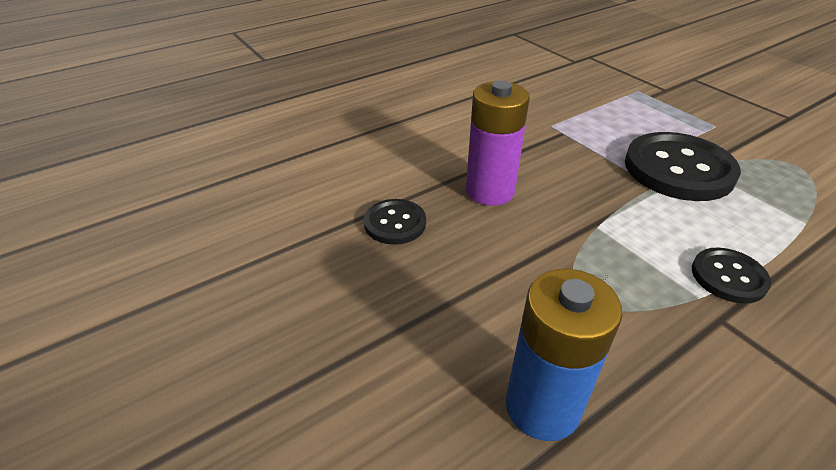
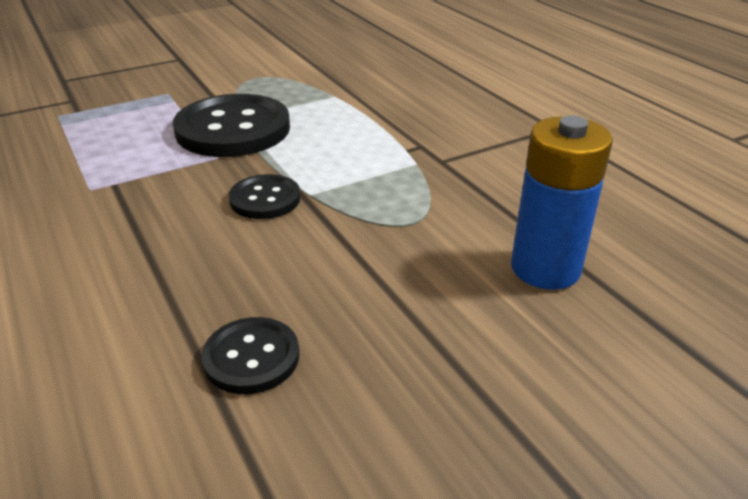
camera: 85 degrees left, 5 degrees down
purple battery [466,81,530,206] -> none
black button [692,248,771,304] -> black button moved to [229,174,301,219]

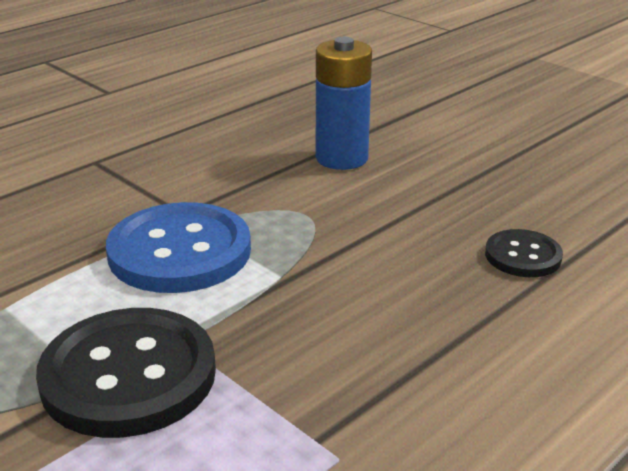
camera: 105 degrees left, 5 degrees down
black button [229,174,301,219] -> none
none -> blue button [106,202,251,293]

